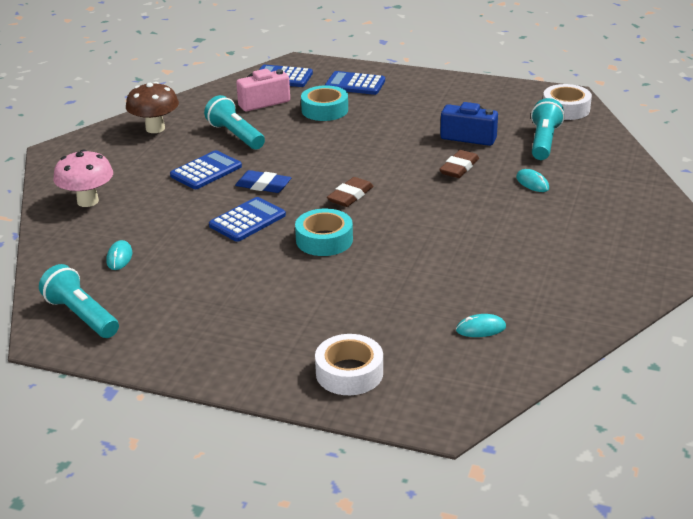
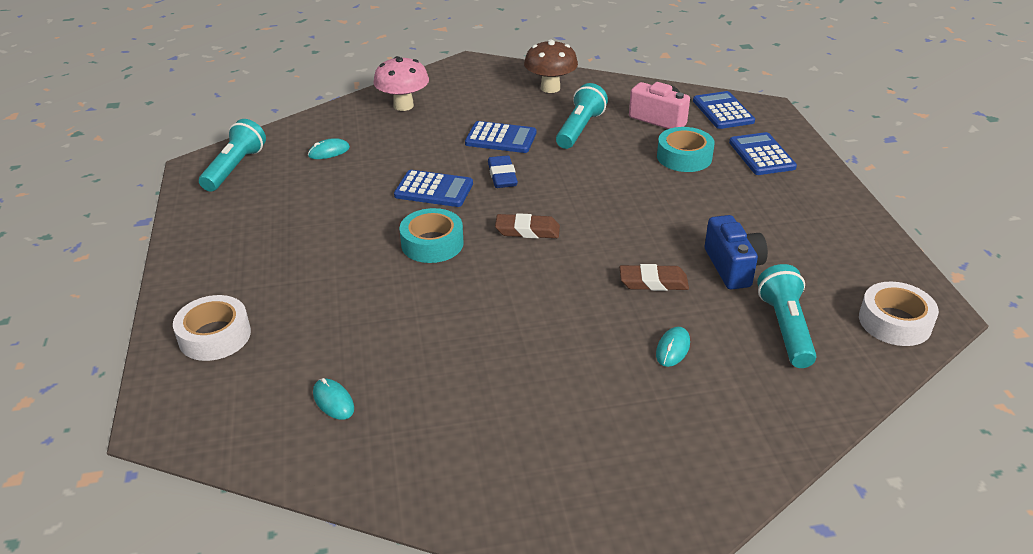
camera: 60 degrees right, 5 degrees up
turquoise flashlight [531,98,565,160] -> turquoise flashlight turned 75 degrees counterclockwise [757,264,817,368]

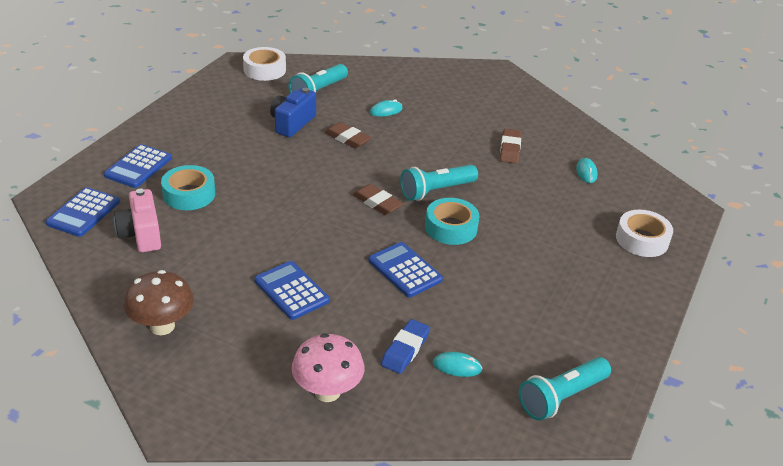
camera: 145 degrees left, 0 degrees up
blue eraser [488,155,518,188] -> blue eraser moved to [381,319,430,374]
turquoise flashlight [556,83,608,149] -> turquoise flashlight moved to [400,165,478,201]
none -> brown eraser [500,129,521,164]

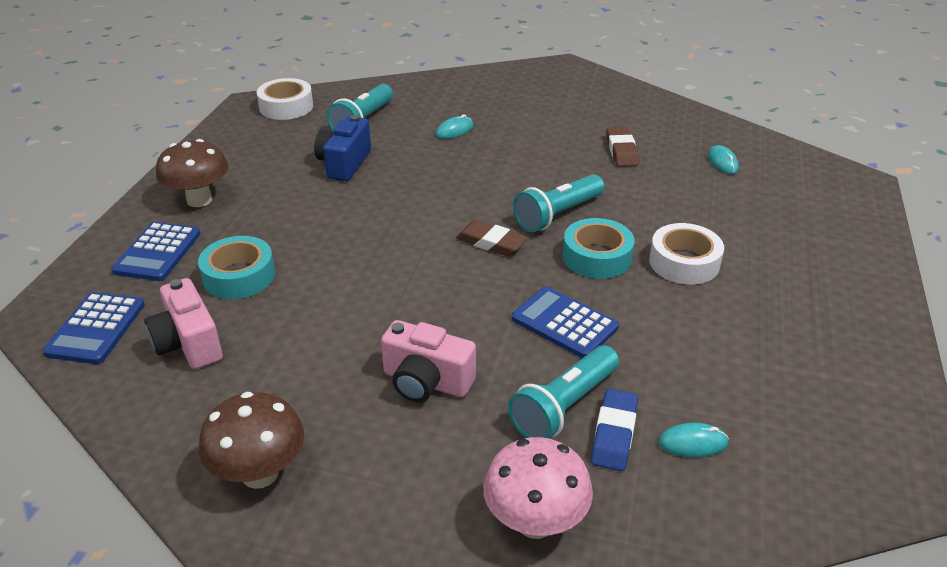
camera: 10 degrees left, 0 degrees up
blue calculator [254,261,329,320] -> pink camera [381,320,476,402]
brown eraser [325,122,371,149] -> none
turquoise flashlight [519,357,611,421] -> turquoise flashlight moved to [508,345,619,439]
white tape [616,210,673,257] -> white tape moved to [649,223,724,285]
none -> brown mushroom [156,139,228,207]

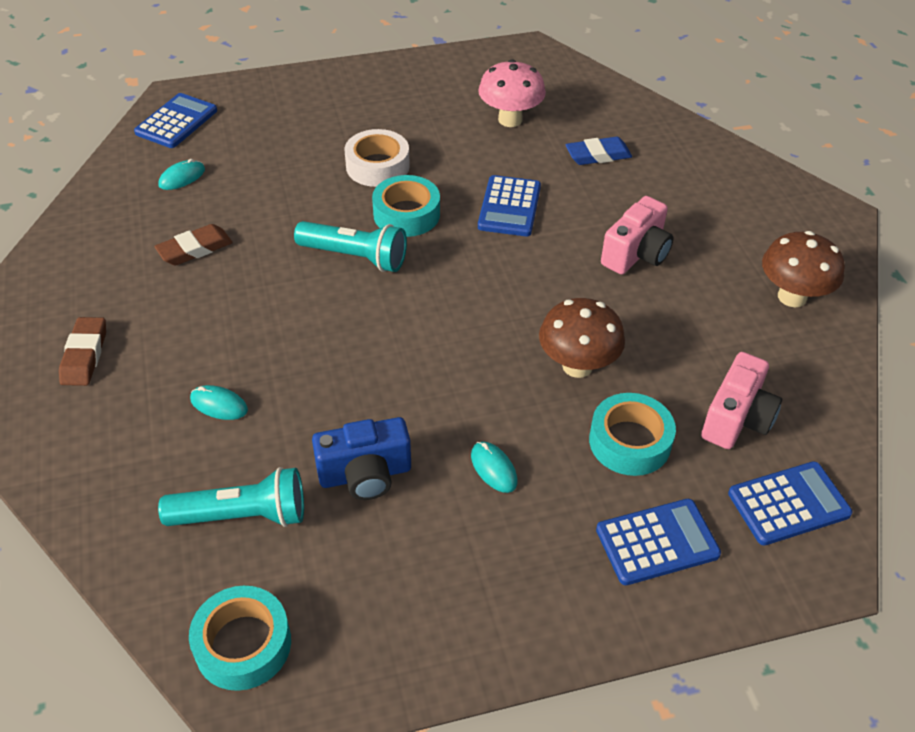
camera: 120 degrees left, 10 degrees up
brown mushroom [156,139,228,207] -> brown mushroom moved to [539,298,625,378]
white tape [257,78,313,120] -> turquoise tape [189,586,291,691]
pink camera [381,320,476,402] -> pink camera turned 45 degrees clockwise [601,196,674,275]
brown eraser [456,220,528,256] -> brown eraser moved to [59,317,106,386]
pink mushroom [483,437,593,539] -> pink mushroom moved to [478,59,546,127]
turquoise flashlight [508,345,619,439] -> none
turquoise mouse [658,423,729,457] -> turquoise mouse moved to [471,442,517,493]
none -> blue calculator [134,93,217,148]

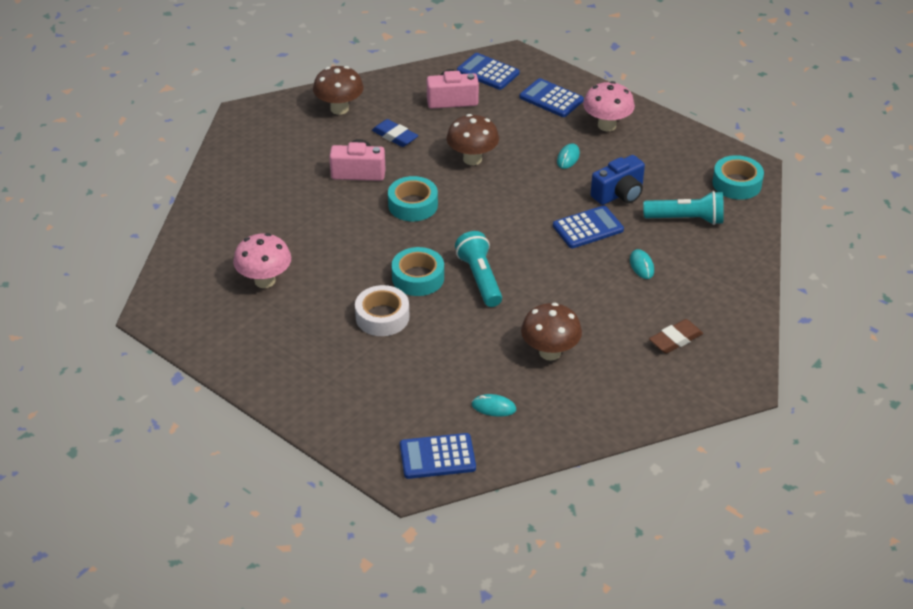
camera: 125 degrees left, 5 degrees down
brown eraser [154,224,233,266] -> brown mushroom [521,303,582,361]
turquoise flashlight [158,467,304,527] -> turquoise flashlight turned 135 degrees clockwise [643,191,724,225]
blue camera [312,417,411,500] -> blue camera turned 105 degrees clockwise [591,155,645,205]
blue calculator [478,175,541,236] -> blue calculator moved to [553,205,624,248]
blue eraser [565,137,632,165] -> blue eraser moved to [372,119,418,147]
turquoise tape [589,393,676,476] -> turquoise tape moved to [388,176,438,222]
none -> pink mushroom [583,81,635,131]

